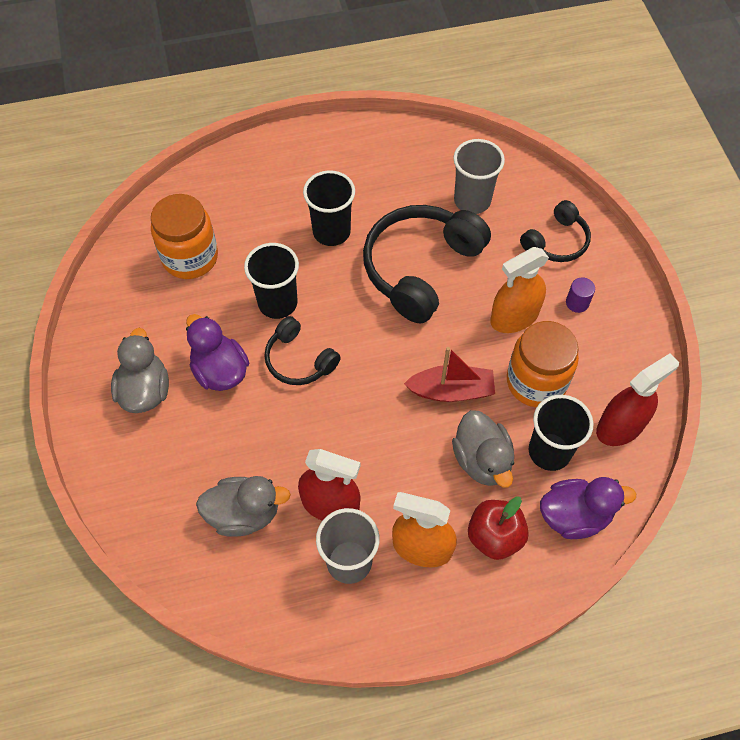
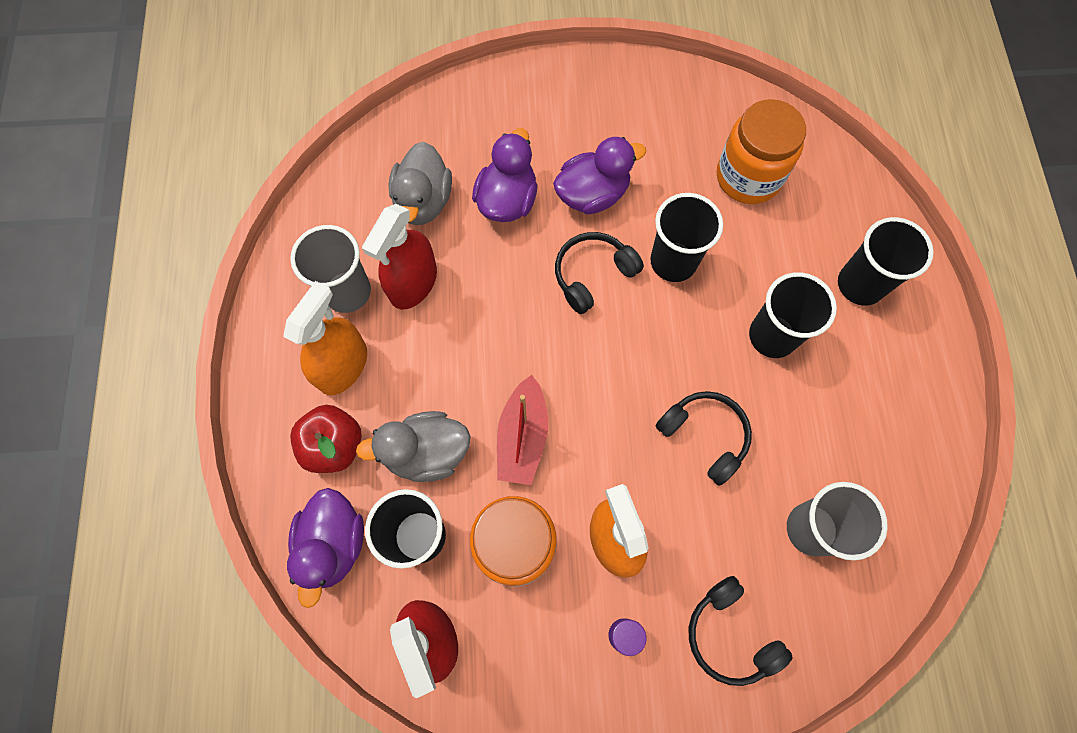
camera: 100 degrees right, 10 degrees up
grey duck [111,328,169,413] -> none
black headphones [363,205,491,324] -> black headphones [656,391,752,486], size x0.55
none -> purple duck [472,128,538,222]
none -> black cup [838,217,934,306]

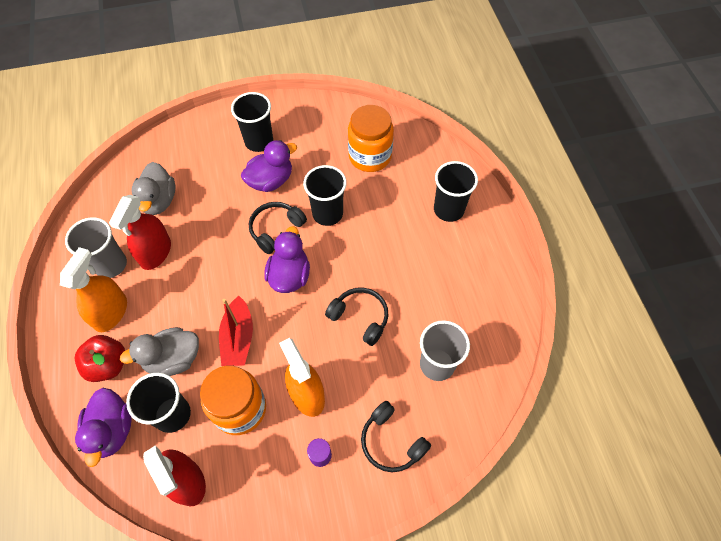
camera: 10 degrees left, 10 degrees down
purple duck [472,128,538,222] -> purple duck moved to [264,226,310,293]
black cup [749,272,837,358] -> black cup moved to [231,92,273,152]

